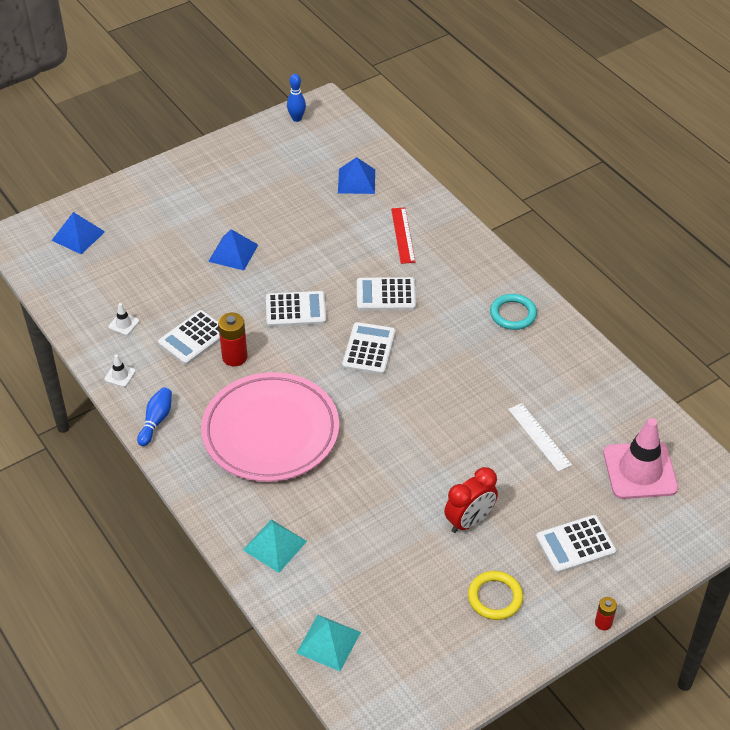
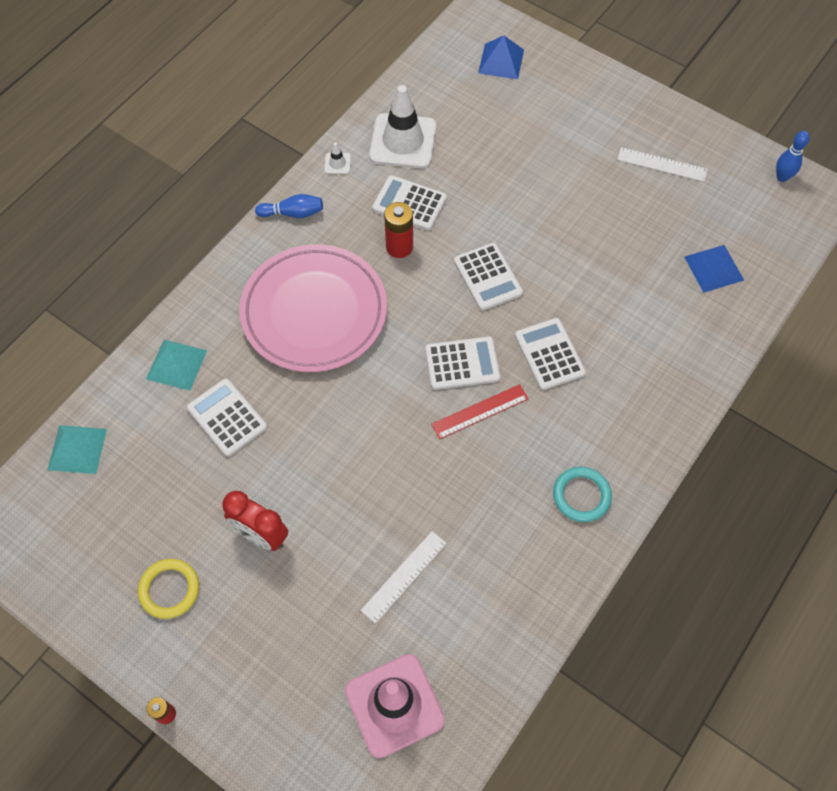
camera: 70 degrees right, 15 degrees up
white traffic cone [108,303,139,335] -> white traffic cone [369,85,437,168], size x2.47
blue pyramid [208,229,258,270] -> none
red ruler [391,208,415,264] -> red ruler moved to [431,384,528,439]
white calculator [536,515,616,573] -> white calculator moved to [187,379,267,457]
none -> white ruler [617,147,708,182]

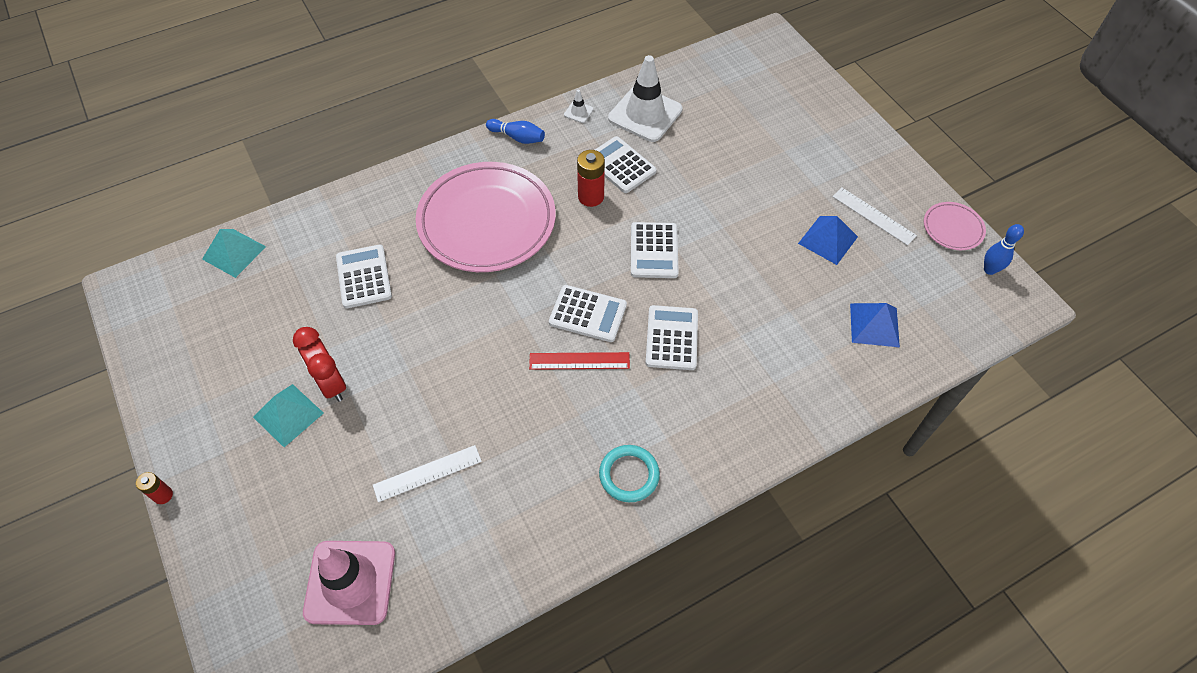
camera: 25 degrees right, 5 degrees down
yellow ring [138,559,199,619] -> none
turquoise pyramid [146,340,207,391] -> turquoise pyramid moved to [253,384,324,447]
blue pyramid [478,36,524,79] -> blue pyramid moved to [798,216,858,265]
none -> pink plate [924,202,986,250]

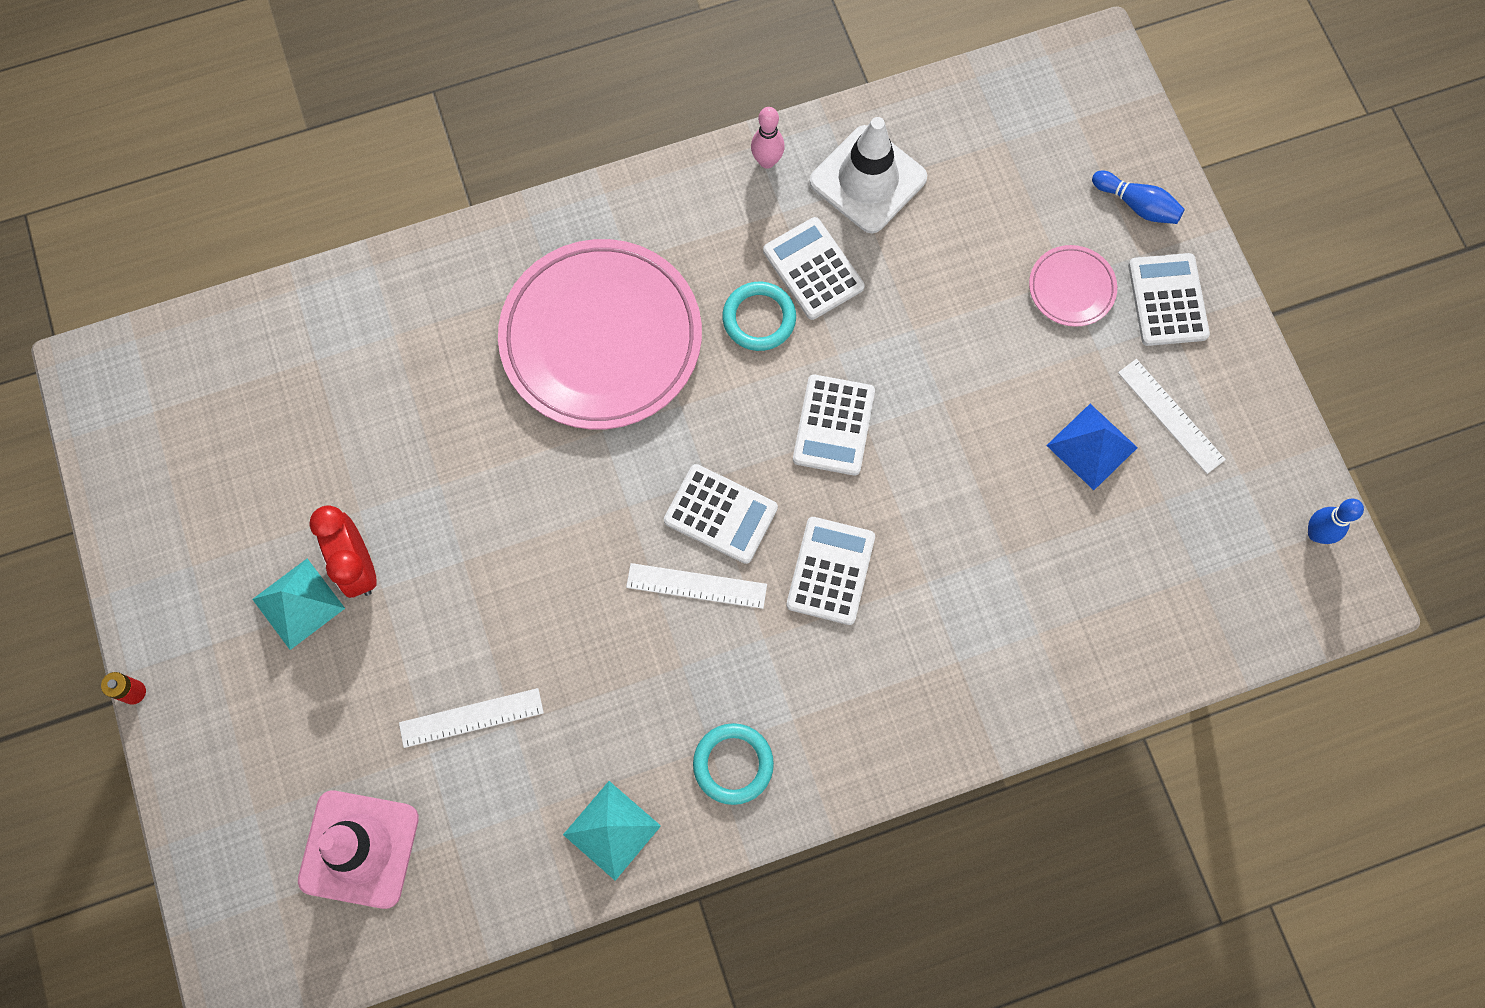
camera: 10 degrees right, 15 degrees up
turquoise pyramid [202,229,266,278] -> turquoise pyramid moved to [563,781,661,881]
white calculator [336,244,392,308] -> white calculator moved to [1128,253,1210,346]
blue bowling pin [486,119,545,144] -> blue bowling pin moved to [1092,171,1185,224]
red ruler [529,352,630,370] -> white ruler [626,563,767,609]
white traffic cone [564,90,594,123] -> pink bowling pin [751,107,785,169]
red battery [577,150,605,207] -> turquoise ring [722,282,796,351]
blue pyramid [850,303,900,347] -> none
pink plate [924,202,986,250] -> pink plate moved to [1029,245,1117,327]

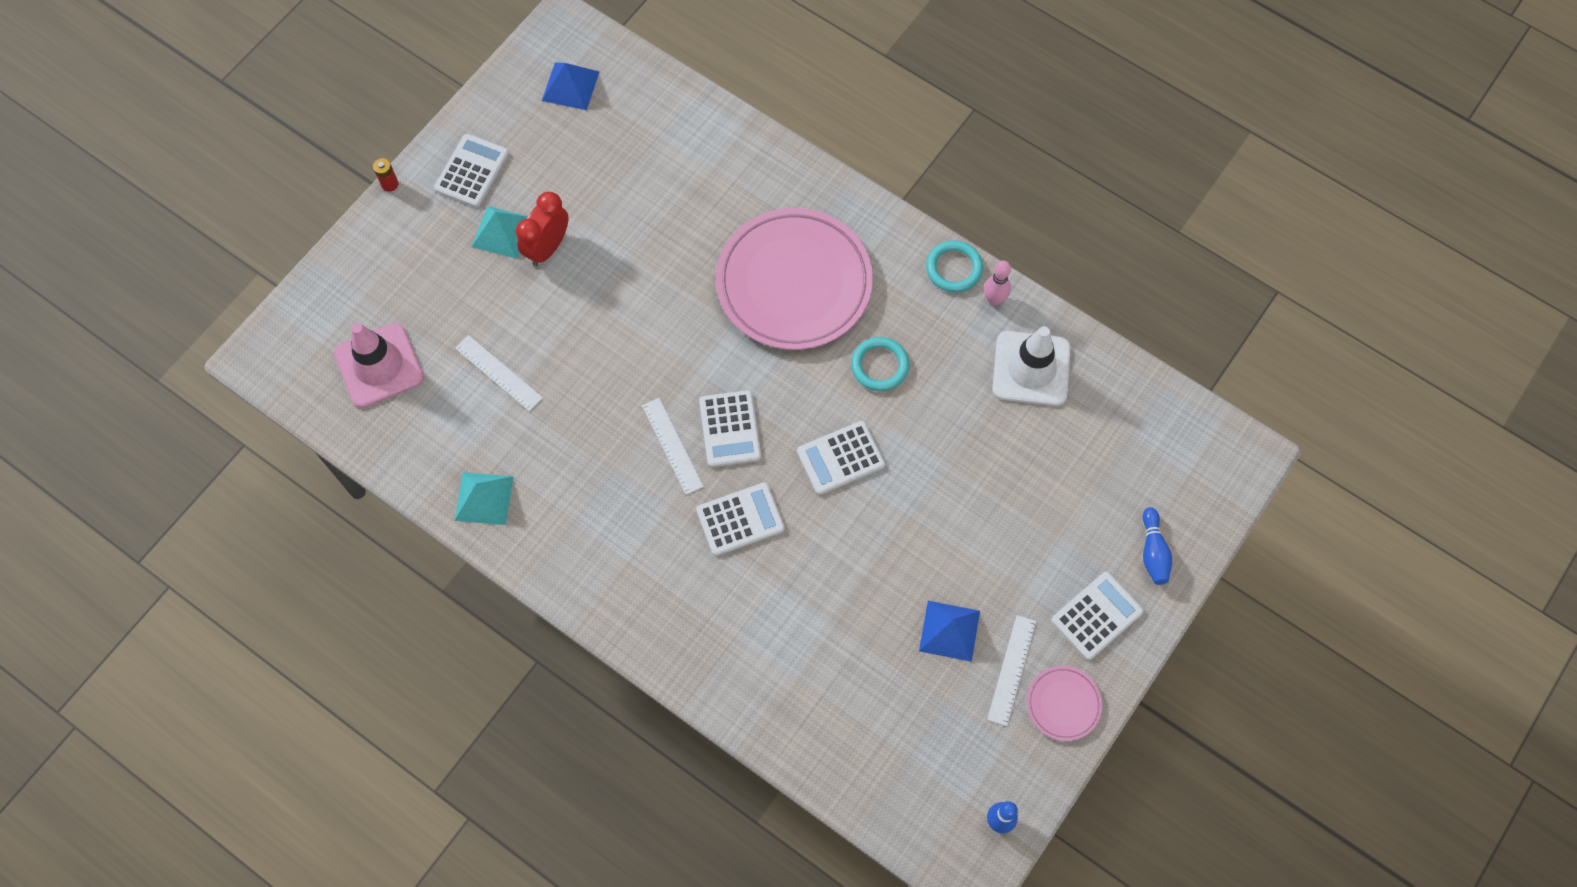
camera: 55 degrees right, 5 degrees down
turquoise ring [693,723,774,805] -> turquoise ring moved to [926,240,983,293]
white calculator [763,217,865,320] -> white calculator moved to [434,134,509,208]
pink plate [1029,245,1117,327] -> pink plate moved to [1026,666,1103,741]
none -> blue pyramid [542,62,599,110]

